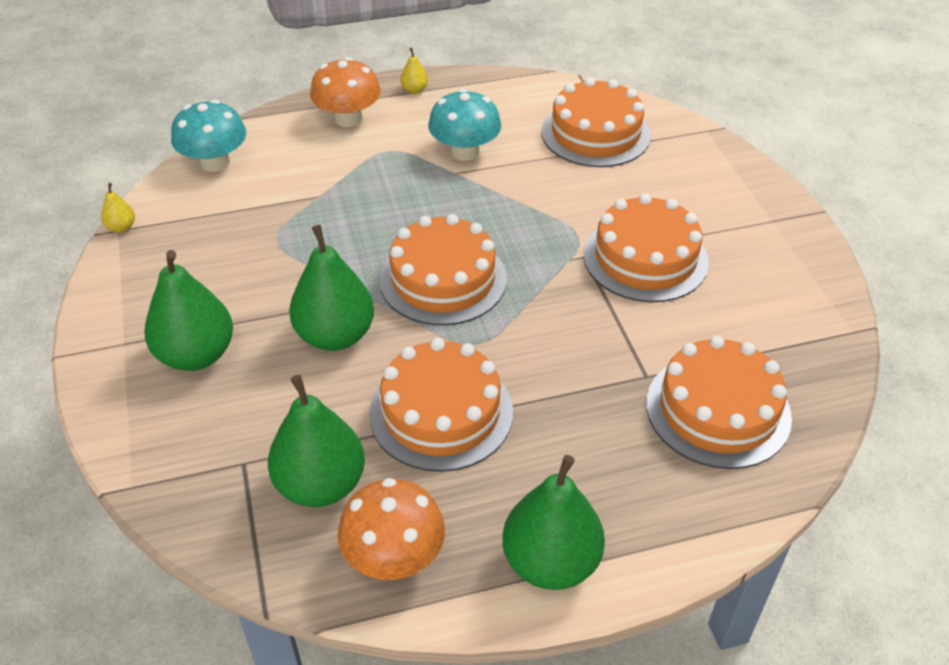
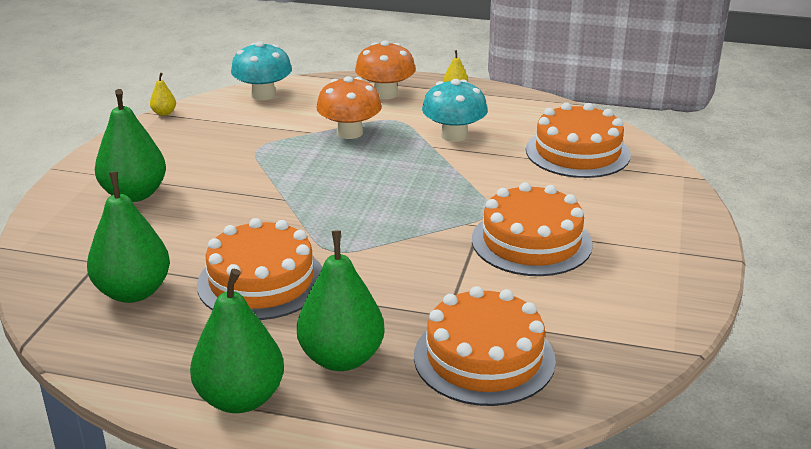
camera: 30 degrees right, 15 degrees down
green pear [289,225,374,351] -> green pear moved to [297,230,385,371]
orange mushroom [338,478,445,580] -> orange mushroom moved to [316,76,382,139]
orange cake [379,214,507,325] -> none

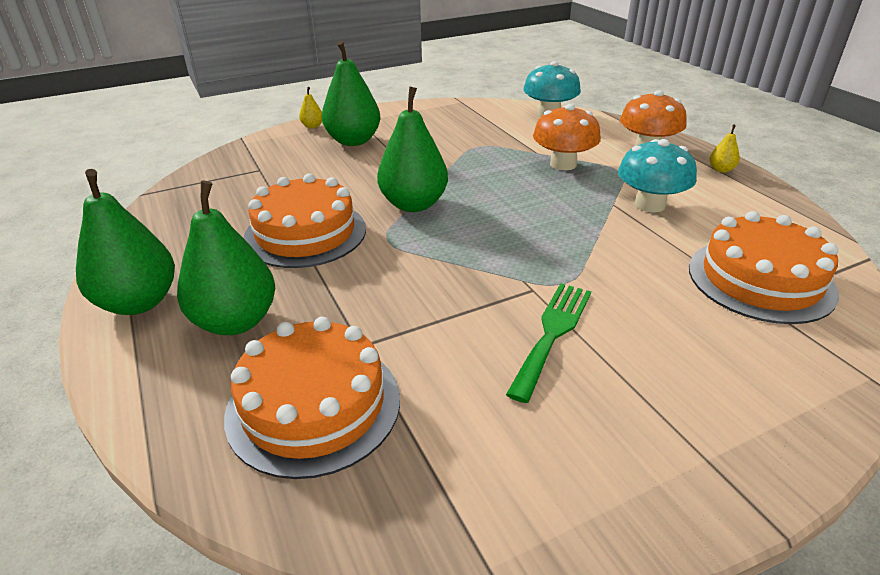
camera: 50 degrees right, 5 degrees up
green pear [87,172,170,303] -> green pear moved to [377,86,448,212]
yellow pear [150,73,176,116] -> yellow pear moved to [299,87,322,129]
orange cake [472,182,593,276] -> green fork [506,283,591,403]

